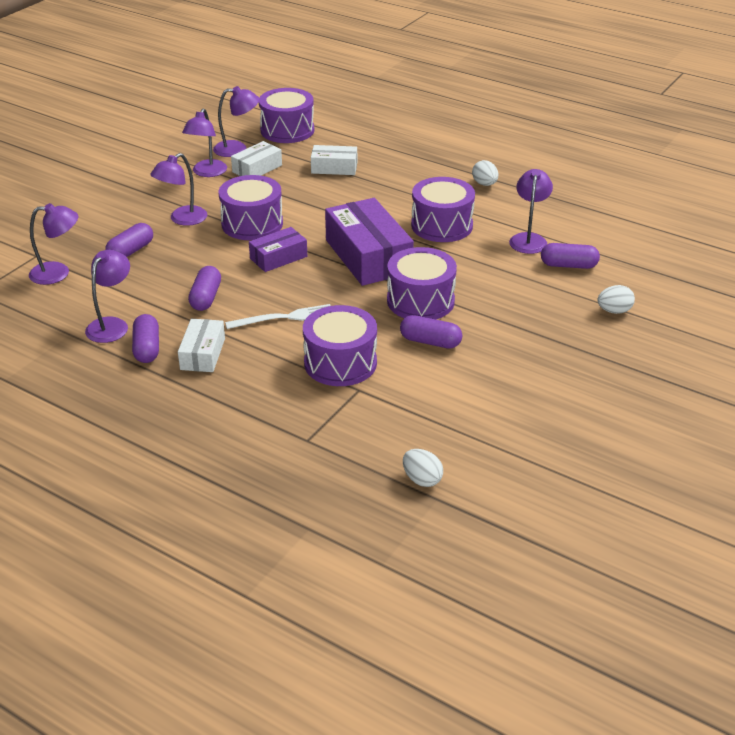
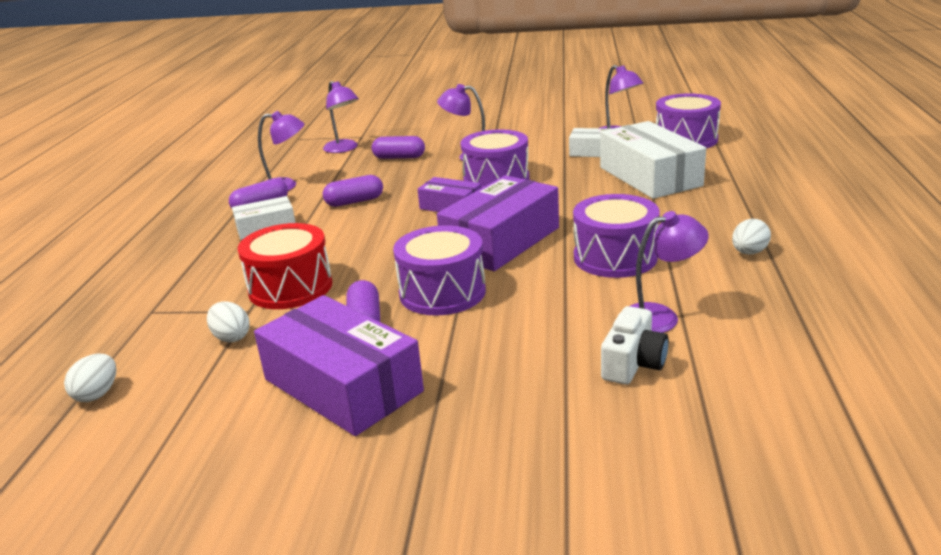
camera: 65 degrees right, 10 degrees down
purple lamp [182,108,227,177] -> none
white fork [225,304,331,329] -> none
purple drum [303,305,377,386] -> red drum [238,223,332,309]
white box [311,145,357,175] -> white box [600,121,706,199], size x1.84
purple capsule [541,243,600,269] -> white camera [601,306,669,385]
white egg [597,285,635,314] -> white egg moved to [207,302,250,342]
none -> purple box [254,295,424,436]

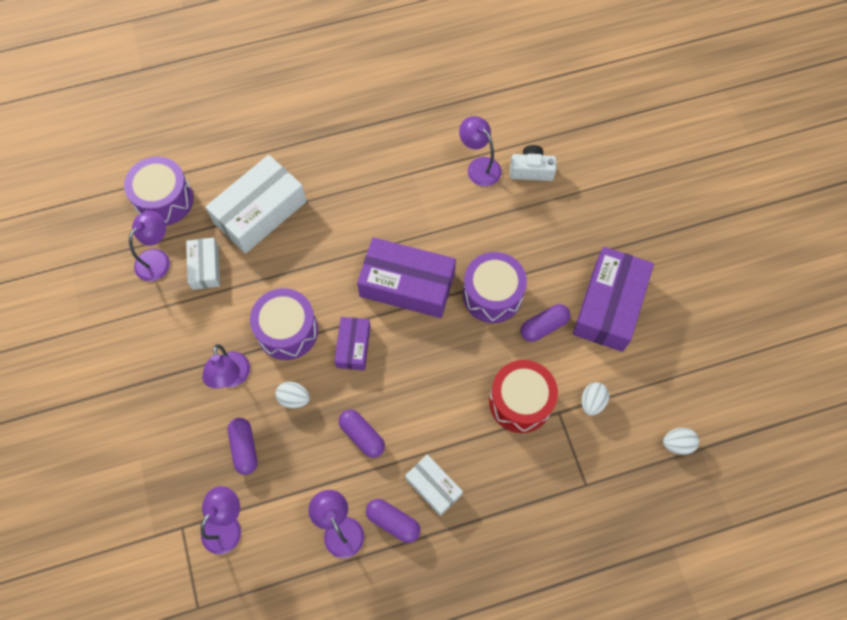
camera: 115 degrees left, 40 degrees up
purple drum [573,194,660,278] -> none
white egg [732,219,771,255] -> white egg moved to [275,382,310,408]

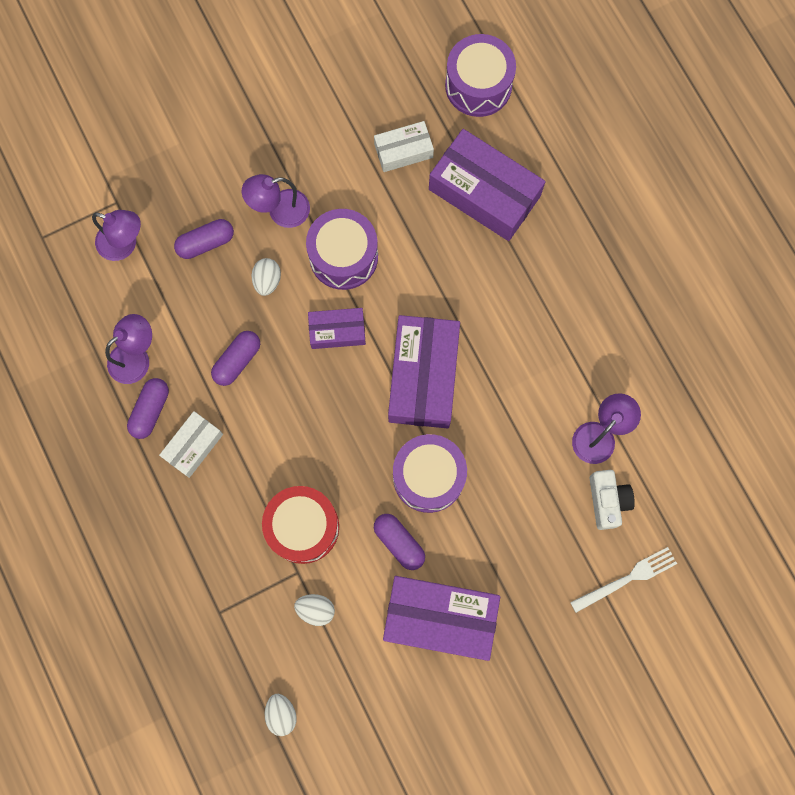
camera: 80 degrees right, 10 degrees up
purple lamp [129,211,170,281] -> none
white box [205,155,307,254] -> purple box [429,129,545,241]
none -> white fork [570,547,677,613]

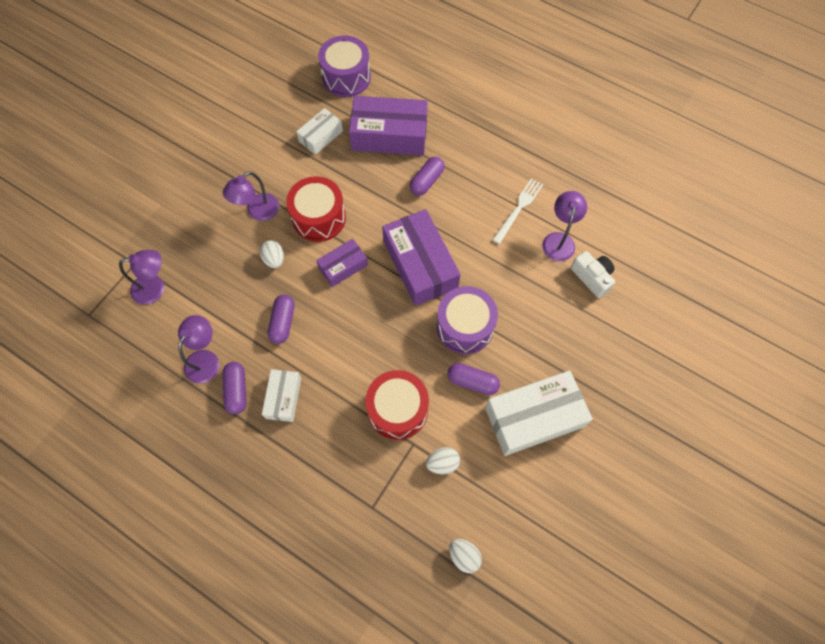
camera: 30 degrees left, 10 degrees down
purple capsule [174,219,234,259] -> purple capsule moved to [410,157,445,196]
purple drum [306,209,378,290] -> red drum [286,176,346,242]
purple box [383,576,500,661] -> white box [485,371,593,456]
white fork [570,547,677,613] -> white fork moved to [492,178,543,244]

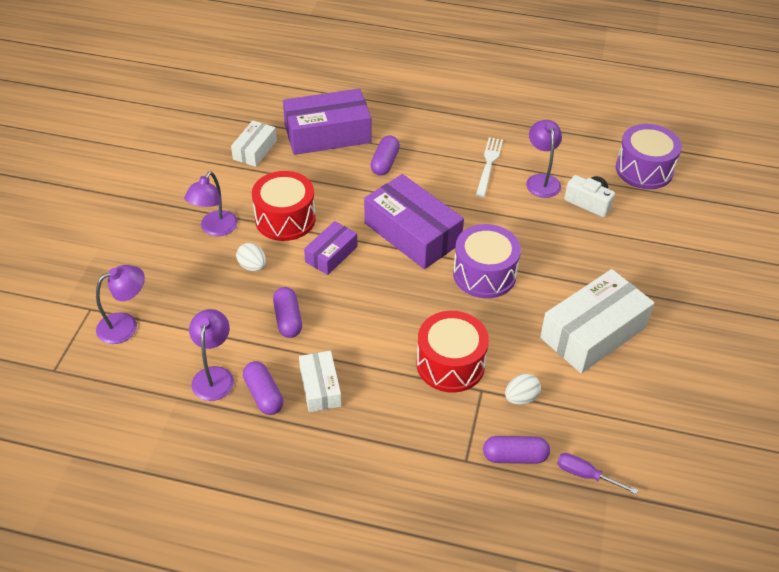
camera: 20 degrees left, 20 degrees down
purple drum [318,36,371,97] -> purple drum moved to [616,124,682,189]
purple capsule [448,363,500,395] -> purple capsule moved to [483,436,550,464]
white egg [449,539,482,573] -> purple screwdriver [557,453,638,494]

